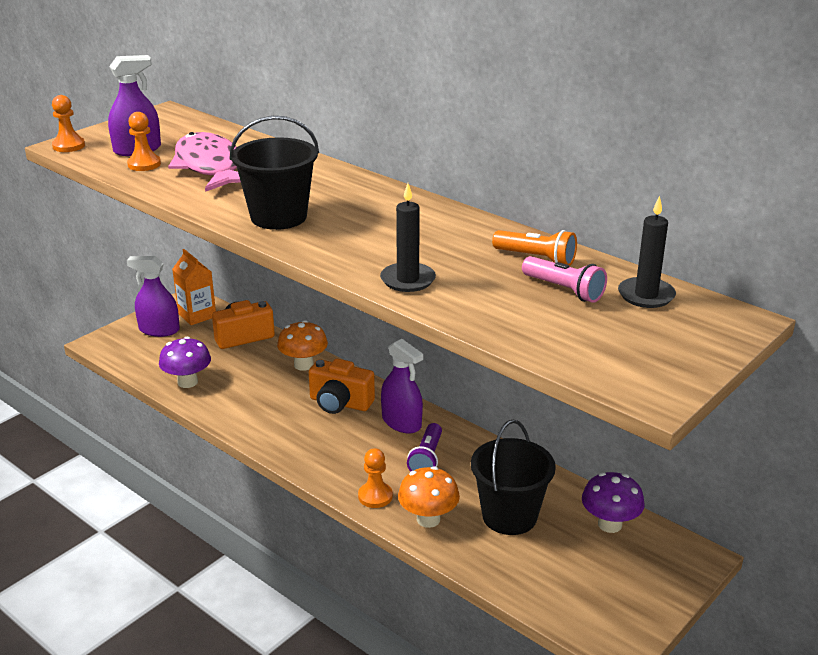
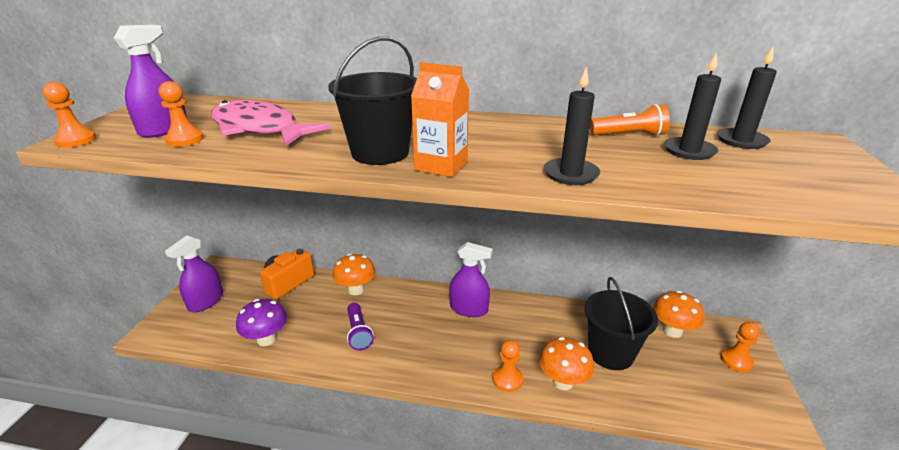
camera: 30 degrees left, 0 degrees up
purple spray bottle [127,256,180,337] -> purple spray bottle turned 45 degrees counterclockwise [165,235,223,312]
orange carton [172,249,216,325] -> orange carton moved to [411,62,469,177]
orange camera [309,358,375,414] -> none
purple flashlight [407,423,442,471] -> purple flashlight moved to [347,303,374,351]
pink flashlight [522,256,607,303] -> black candle [664,52,721,160]
purple mushroom [582,472,645,533] -> orange mushroom [653,291,704,338]
none -> orange pawn [721,322,760,372]

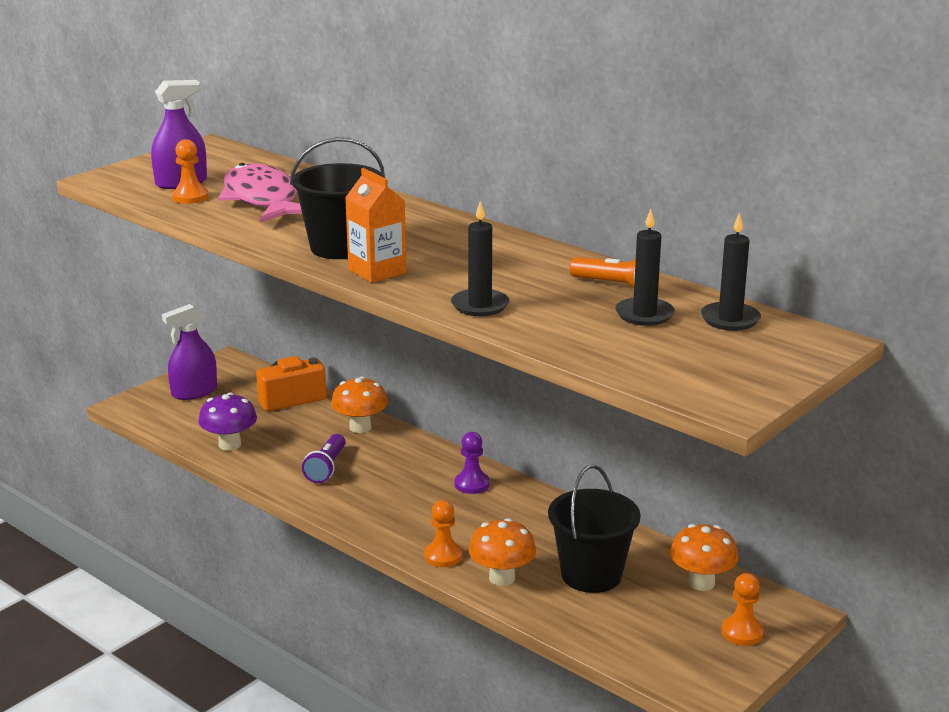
camera: 30 degrees right, 5 degrees down
orange pawn [42,82,96,147] -> none
purple spray bottle [449,242,493,317] -> purple pawn [455,432,490,494]

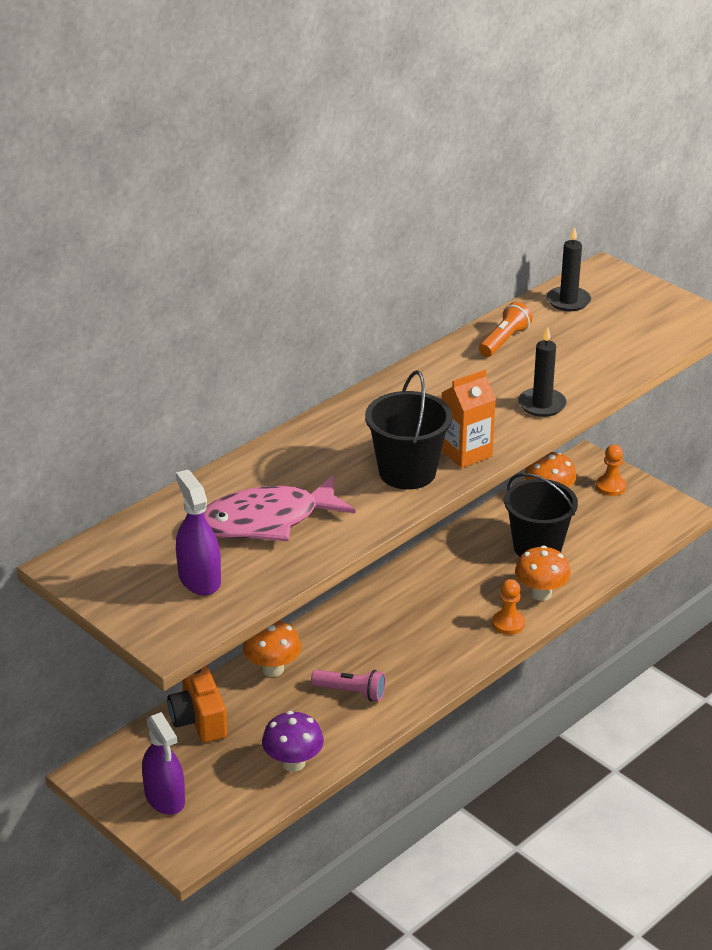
camera: 85 degrees left, 10 degrees up
orange pawn [172,139,209,204] -> none
purple flashlight [302,434,346,483] -> pink flashlight [311,670,386,702]
purple pawn [455,432,490,494] -> none
black candle [615,209,675,326] -> none

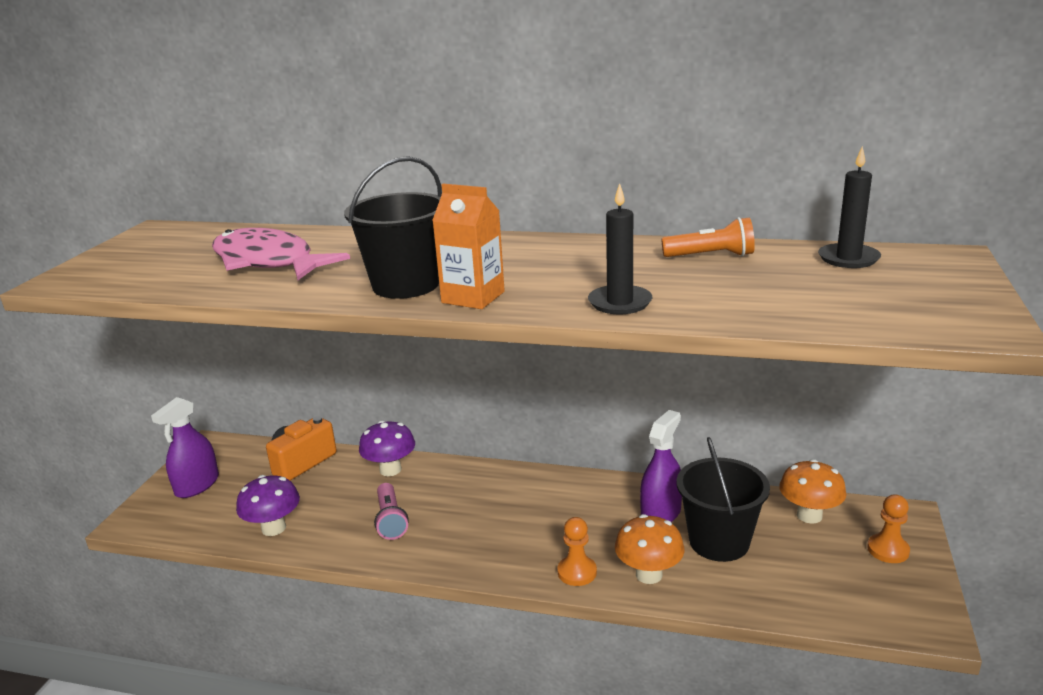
camera: 60 degrees right, 10 degrees down
purple spray bottle [176,469,221,595] -> purple spray bottle moved to [640,410,682,522]
orange mushroom [243,621,301,677] -> purple mushroom [359,421,415,476]

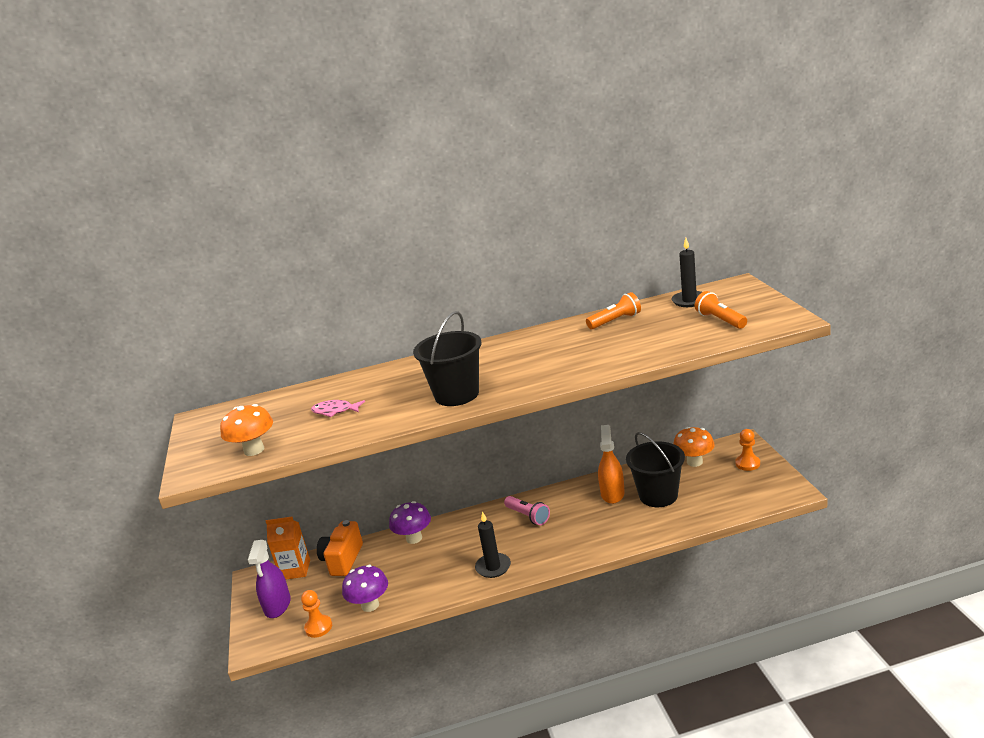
camera: 25 degrees left, 0 degrees up
pink fish [212,228,350,280] -> pink fish [311,400,365,417], size x0.46
pink flashlight [374,483,409,540] -> pink flashlight moved to [504,496,550,525]
orange carton [432,184,505,309] -> orange carton moved to [266,516,310,579]
orange pawn [557,517,597,586] -> orange pawn moved to [301,590,332,638]
black candle [588,183,653,314] -> black candle moved to [475,511,511,578]
orange mushroom [615,514,684,584] -> orange mushroom moved to [220,404,273,456]
purple spray bottle [640,410,682,522] -> orange spray bottle [598,425,625,504]
none -> orange flashlight [695,291,747,329]

